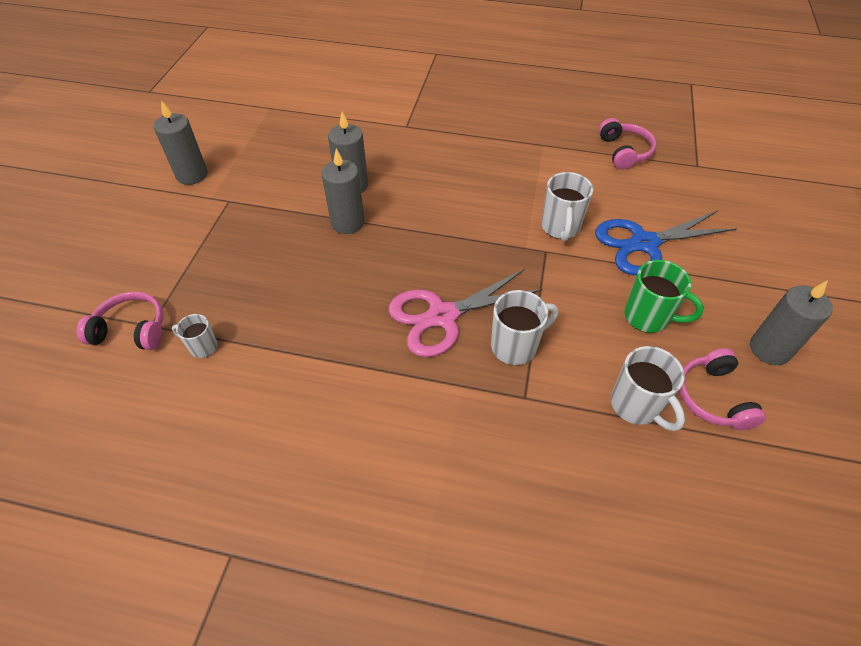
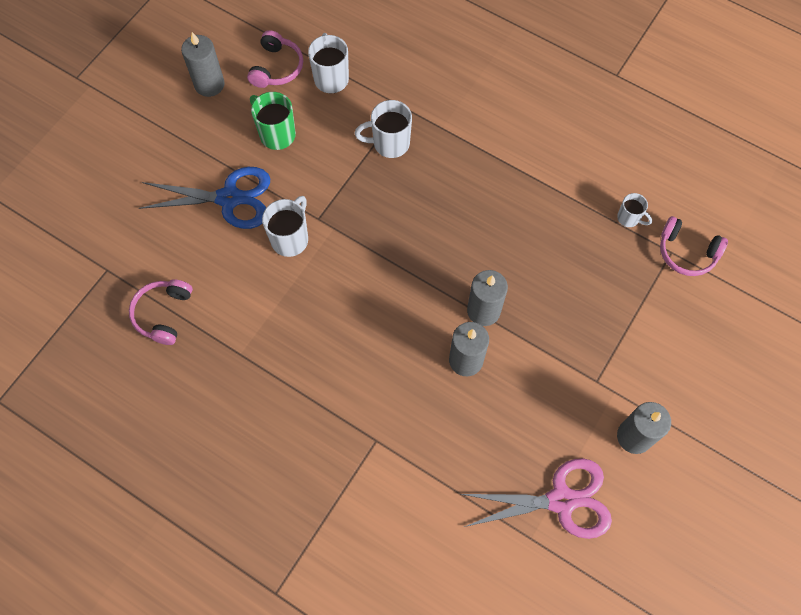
camera: 160 degrees left, 15 degrees up
pink scissors [388,269,542,357] -> pink scissors moved to [461,458,612,539]

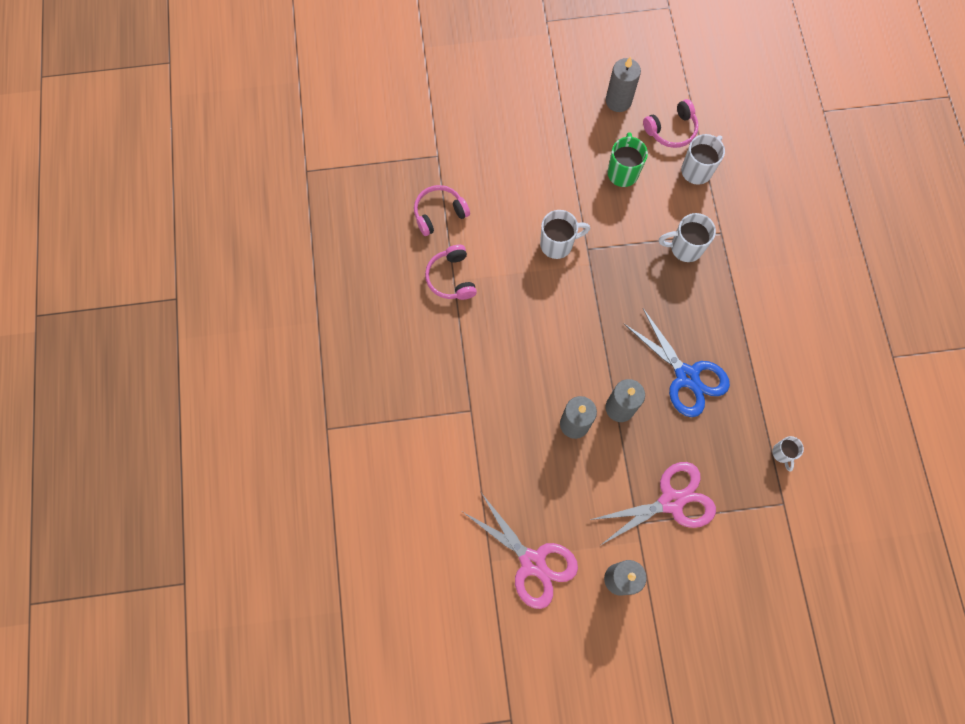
camera: 50 degrees right, 5 degrees up
blue scissors [139,167,270,229] -> blue scissors moved to [624,308,730,417]
white mug [355,100,412,158] -> white mug turned 45 degrees counterclockwise [659,213,716,262]
pink headphones [660,216,728,276] -> pink headphones moved to [425,245,477,300]
none -> pink scissors [590,462,716,545]

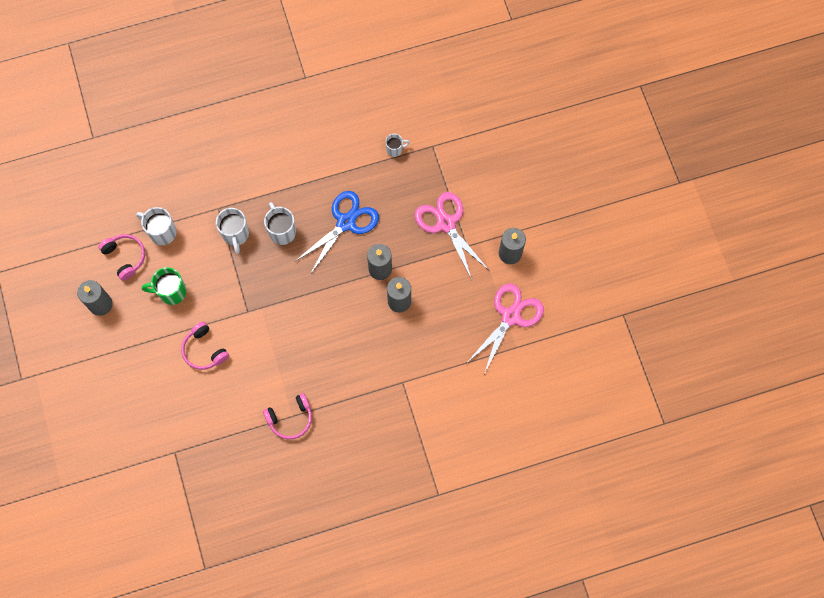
camera: 100 degrees left, 0 degrees up
pink headphones [414,185,470,236] -> pink headphones moved to [181,322,229,370]
white mug [540,210,590,259] -> white mug moved to [264,202,296,245]

